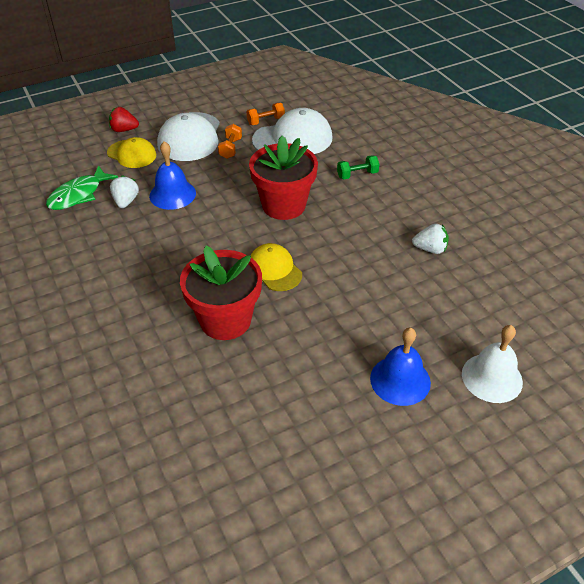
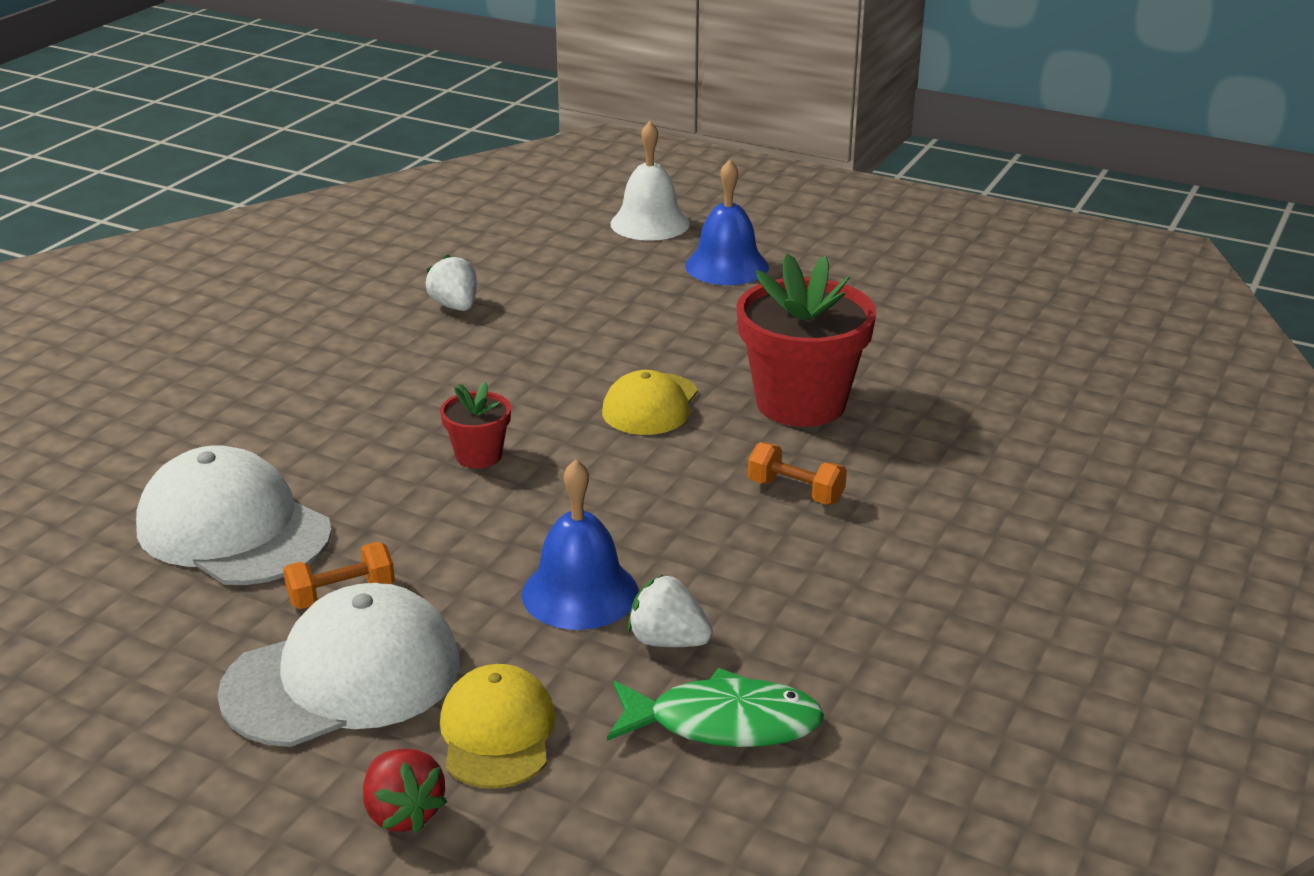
camera: 125 degrees left, 15 degrees down
white strawberry [110,175,139,208] -> white strawberry turned 60 degrees clockwise [628,575,713,647]
orange dumbbell [247,103,285,125] -> orange dumbbell moved to [748,442,847,505]
red flower pot [249,135,318,220] -> red flower pot [440,382,511,469], size x0.49
green dumbbell [337,155,379,179] -> none

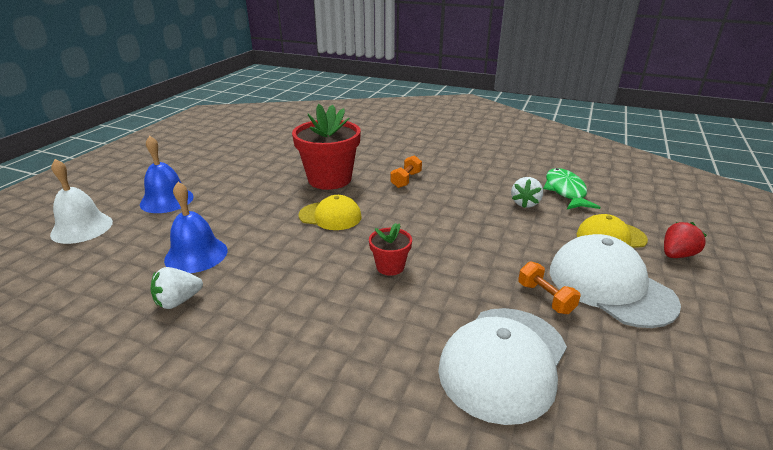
camera: 95 degrees left, 0 degrees up
blue bell [522,459,638,630] -> blue bell moved to [164,182,228,273]

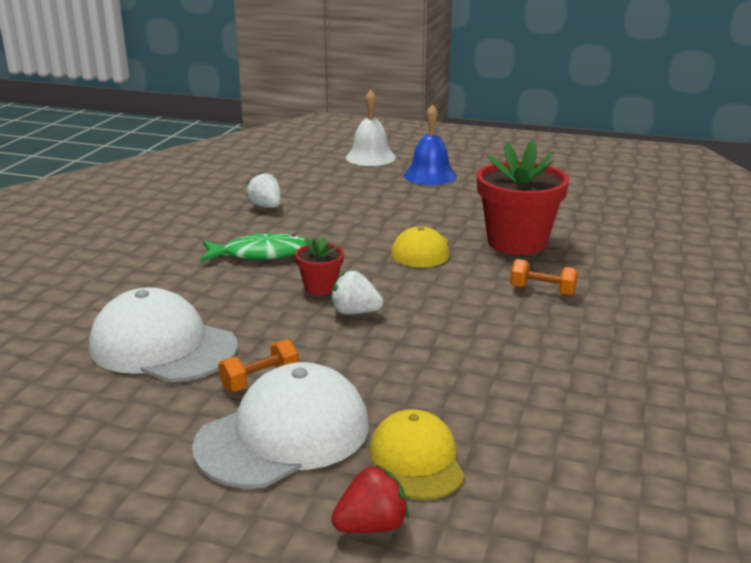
camera: 85 degrees right, 5 degrees down
blue bell [164,182,228,273] -> none
white strawberry [511,177,543,208] -> white strawberry moved to [331,271,384,314]
green fish [543,168,600,209] -> green fish moved to [200,233,307,262]
red strawberry [664,222,707,258] -> red strawberry turned 75 degrees counterclockwise [332,465,409,533]

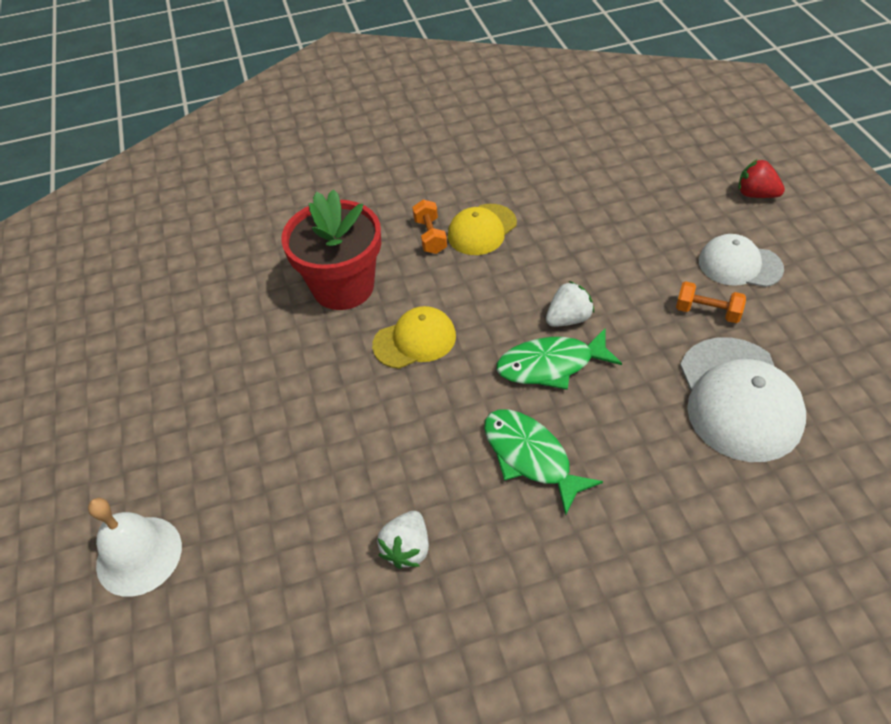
camera: 120 degrees left, 25 degrees up
white cap [192,362,369,489] -> white cap [699,234,784,287], size x0.62
red flower pot [295,235,344,295] -> green fish [496,328,622,390]
white strawberry [331,271,384,314] -> white strawberry turned 105 degrees counterclockwise [546,281,594,327]
yellow cap [370,409,465,500] -> yellow cap moved to [448,204,517,255]
blue bell [404,104,457,185] -> none

